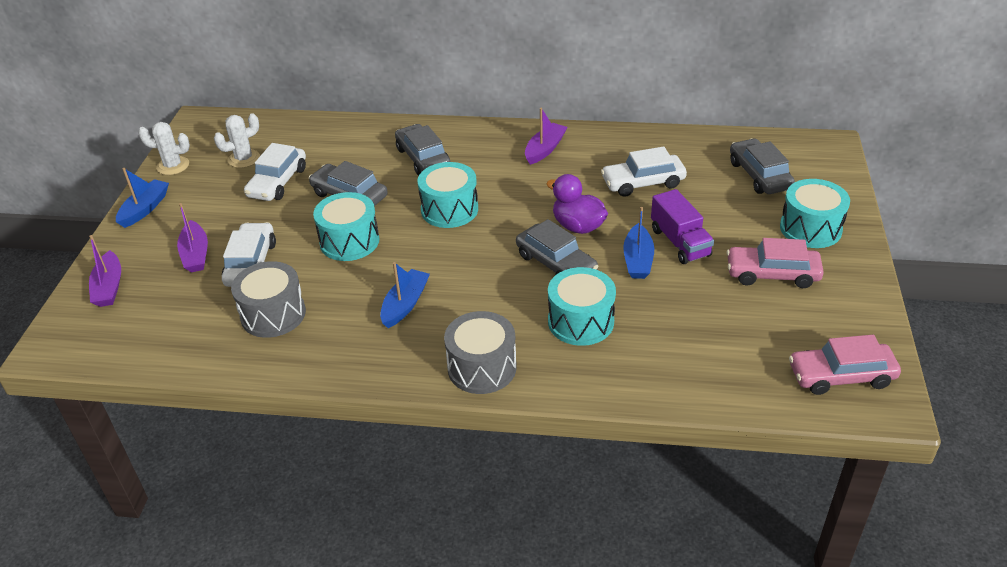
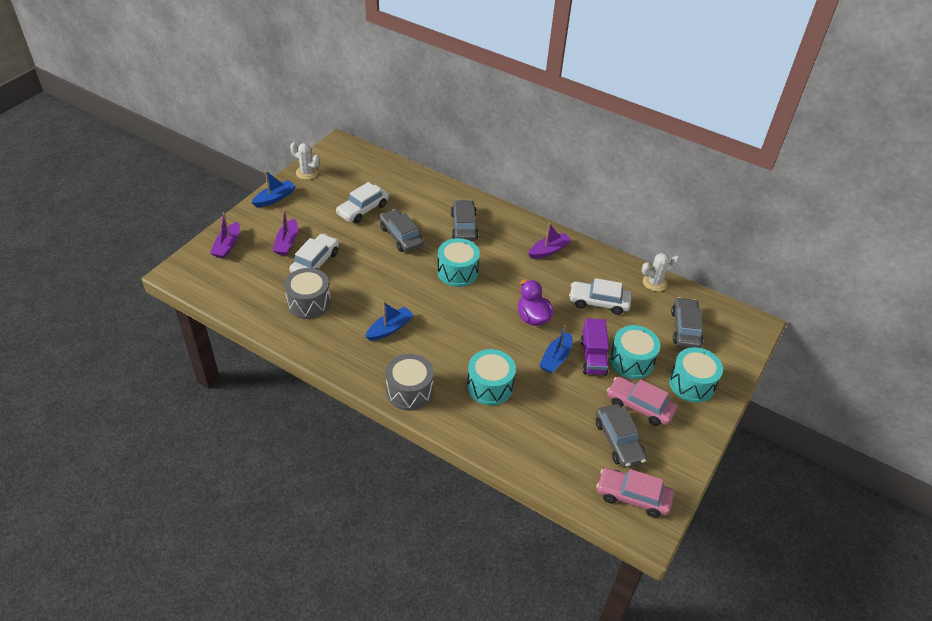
camera: 20 degrees right, 5 degrees up
white cactus [214,113,260,168] -> white cactus moved to [642,253,679,292]
turquoise drum [313,192,379,261] -> turquoise drum moved to [609,325,660,379]
grey car [516,219,598,275] -> grey car moved to [596,404,647,468]

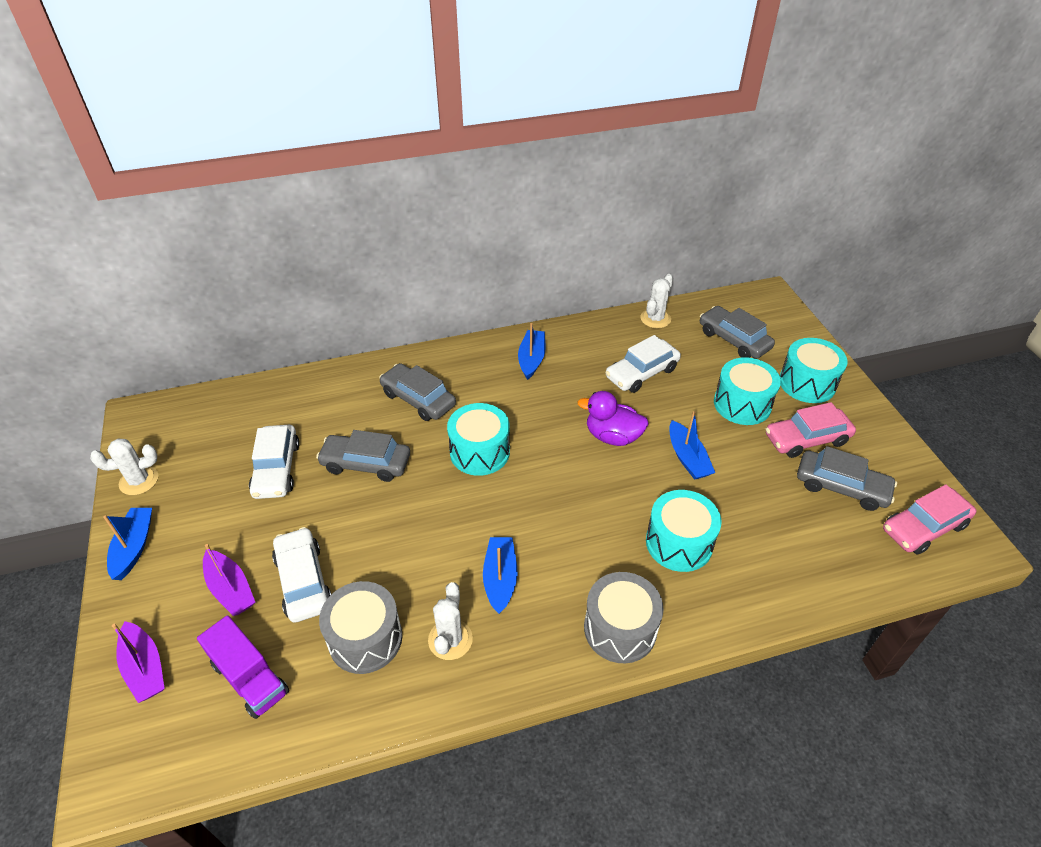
camera: 45 degrees left, 0 degrees up
purple boat [528,223,572,259] -> blue boat [518,323,545,380]
purple truck [580,318,609,376] -> purple truck moved to [197,615,289,719]
none -> white cactus [428,582,473,660]

